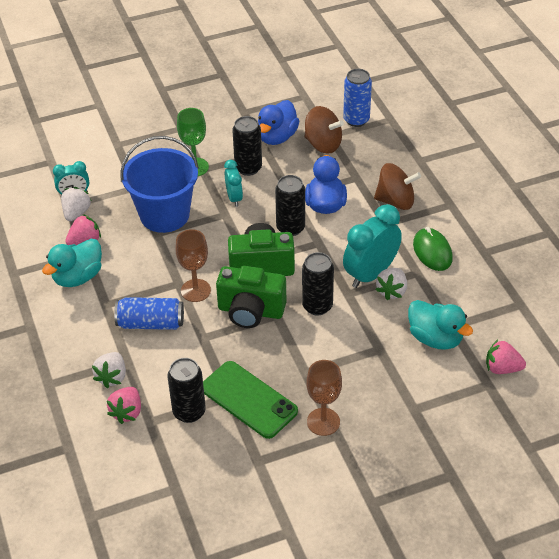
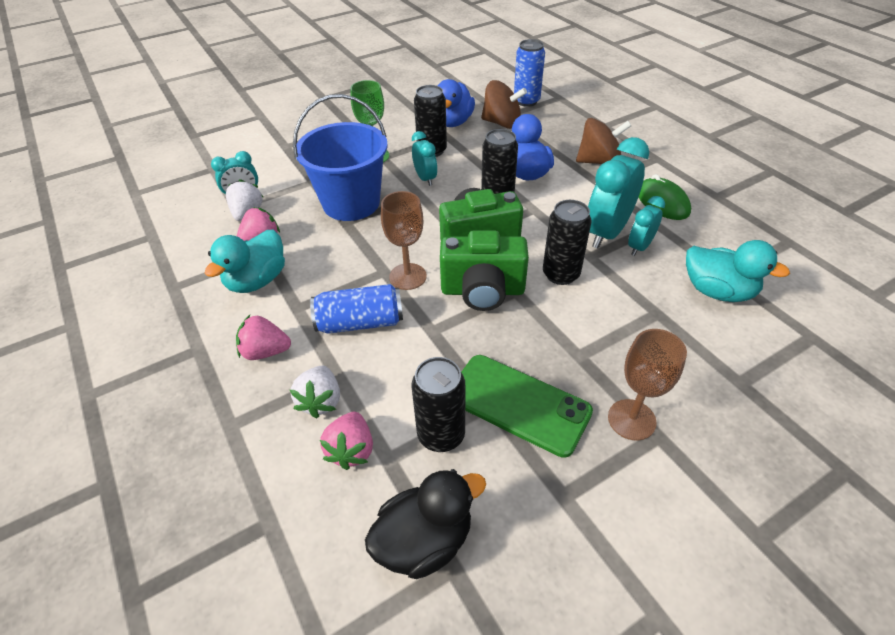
camera: 10 degrees left, 0 degrees up
white strawberry [375,268,407,300] -> turquoise clock [628,196,665,256]
pink strawberry [486,340,526,374] -> pink strawberry moved to [236,315,291,360]
none -> black duck [365,469,486,579]

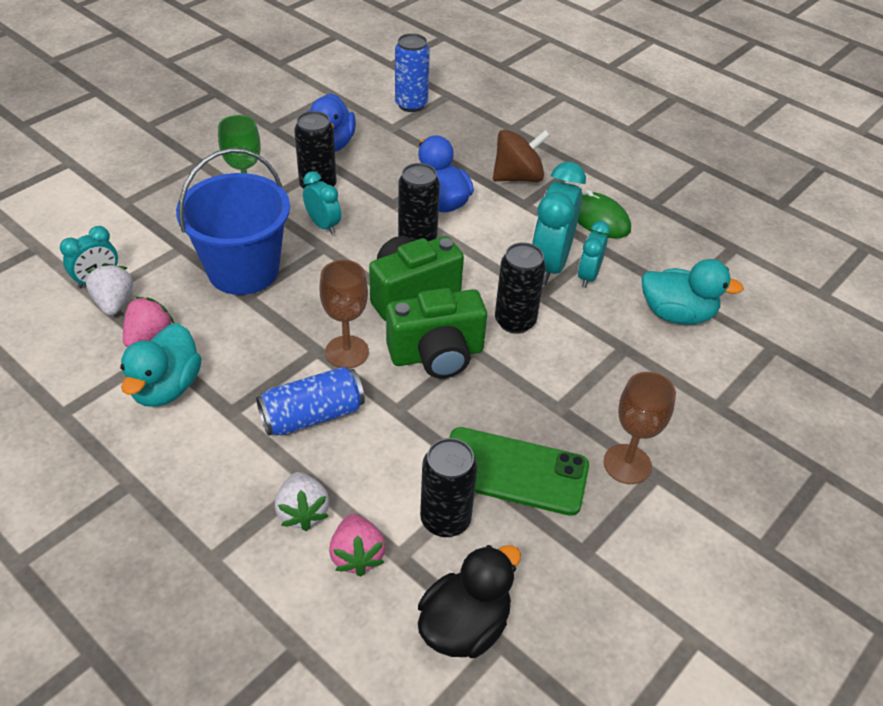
camera: 20 degrees left, 0 degrees up
pink strawberry [236,315,291,360] -> none
brown spinning top [481,80,527,129] -> none

